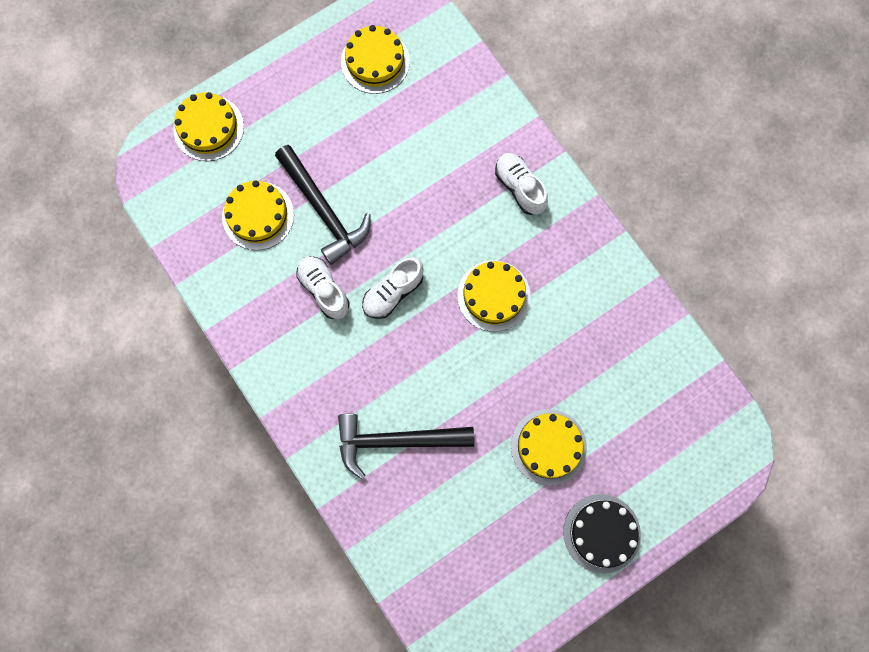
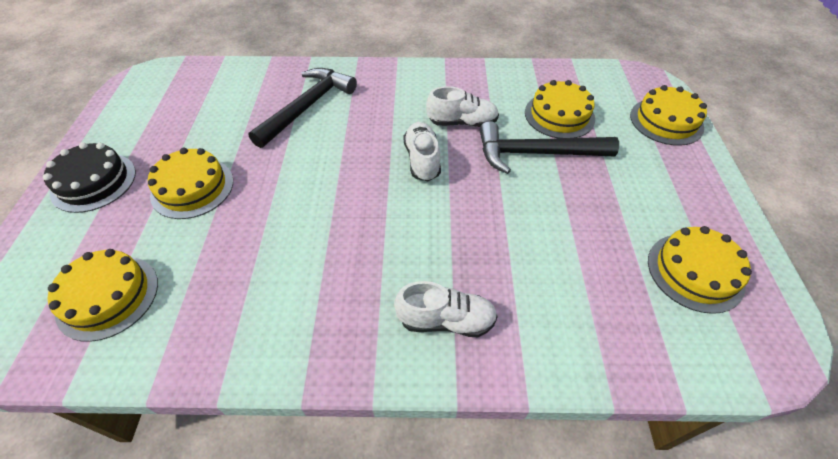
camera: 125 degrees right, 25 degrees down
yellow cake [457,260,530,332] -> yellow cake moved to [47,249,158,342]

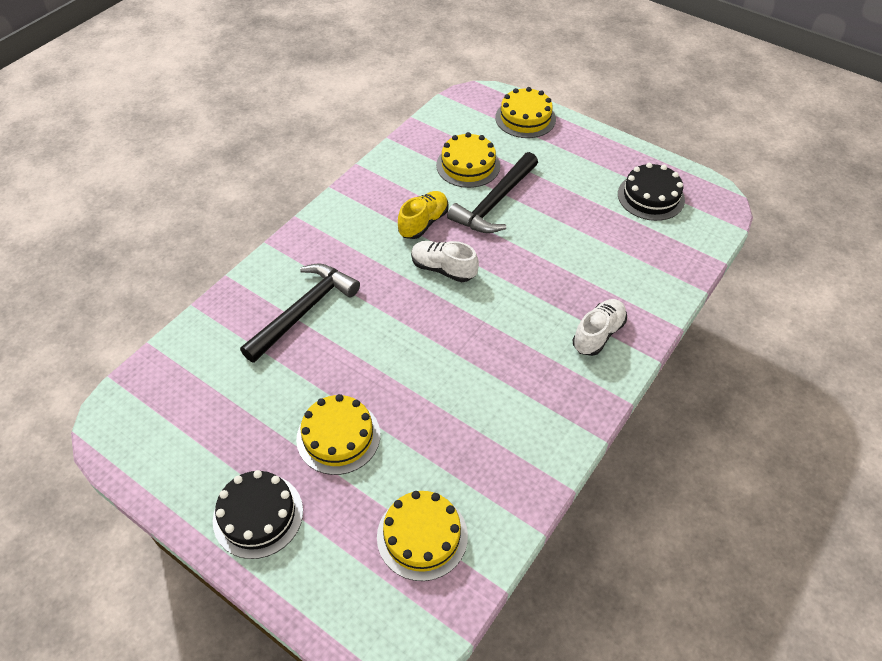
camera: 55 degrees left, 0 degrees up
black hammer [248,68,357,148] -> black hammer turned 60 degrees clockwise [240,263,360,363]
white shoe [426,86,499,127] -> yellow shoe [398,191,449,239]
yellow cake [648,226,752,314] -> black cake [618,163,685,221]

